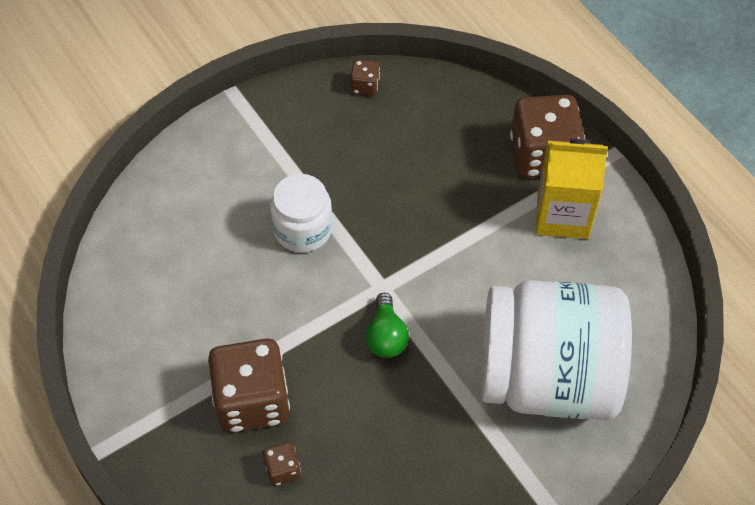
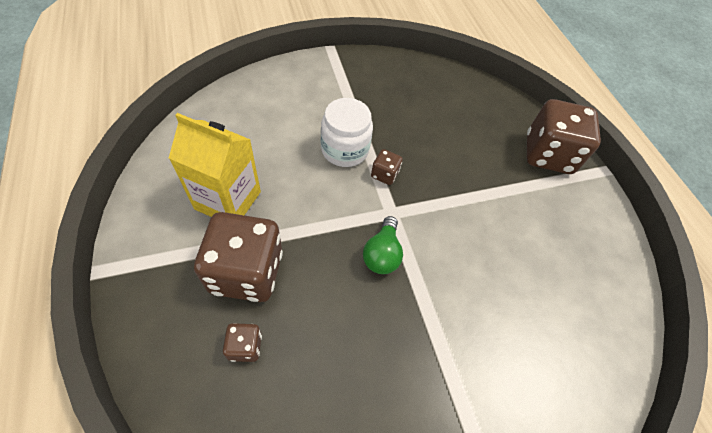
camera: 10 degrees right, 0 degrees up
brown dice [350,60,380,96] -> brown dice moved to [371,149,403,185]
white jar [481,280,632,420] -> none
yellow carton [536,139,608,239] -> yellow carton moved to [169,113,261,217]

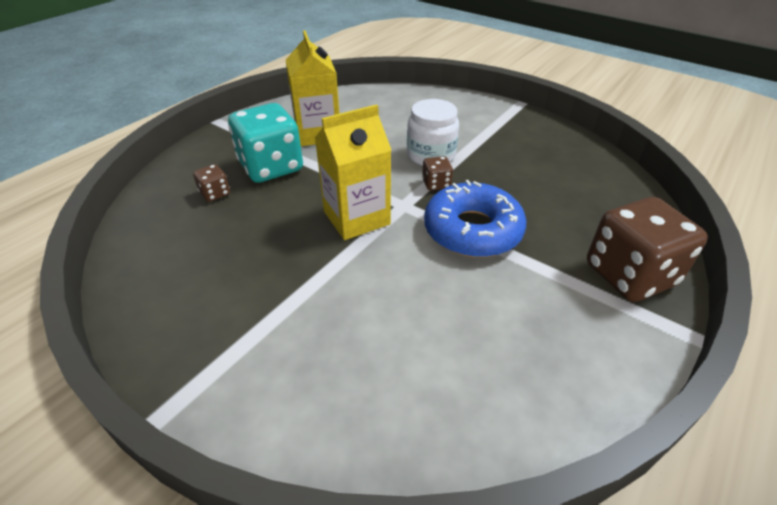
camera: 60 degrees right, 15 degrees down
brown dice [194,212,283,302] -> turquoise dice [228,103,303,183]
green light bulb [363,216,403,274] -> yellow carton [315,104,391,240]
none -> blue donut [424,180,526,257]

